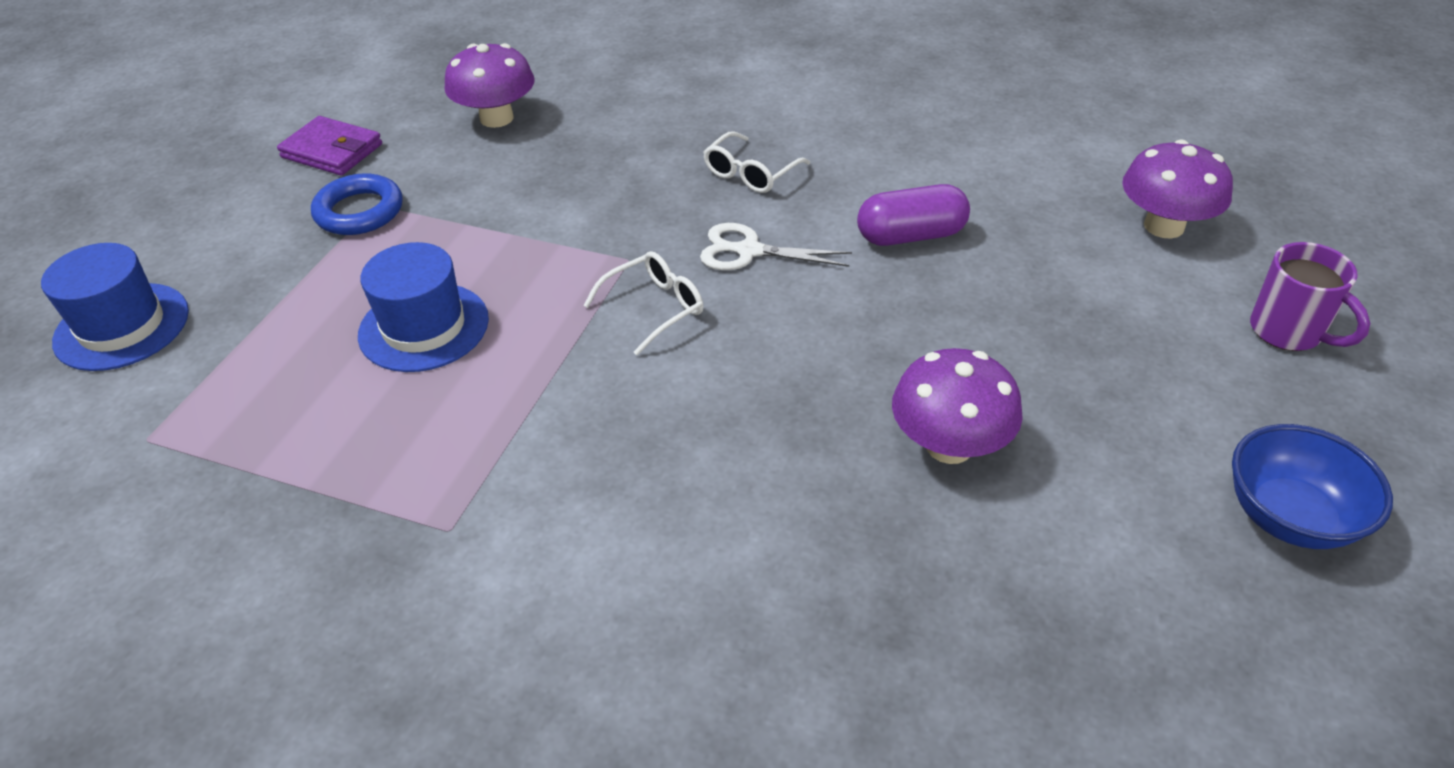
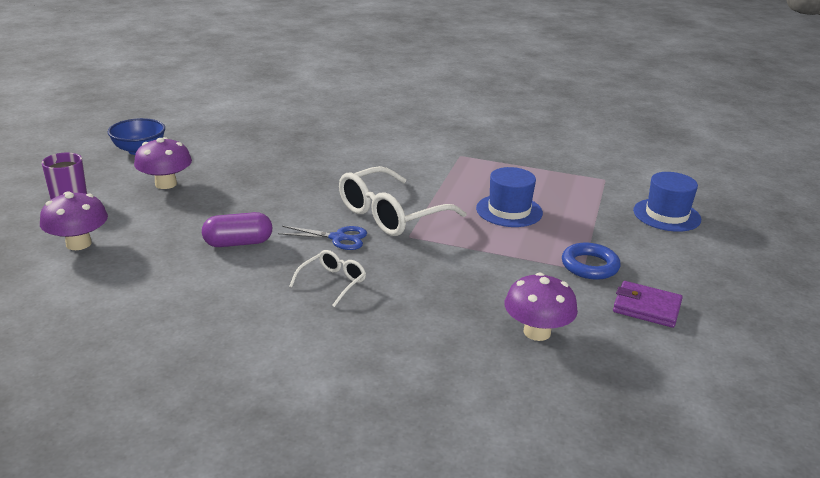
camera: 175 degrees right, 15 degrees down
white glasses [583,251,703,355] -> white glasses [339,166,467,236], size x1.99
white scissors [700,223,852,270] -> blue scissors [278,226,367,250]
purple mushroom [892,348,1023,464] -> purple mushroom moved to [134,137,192,189]

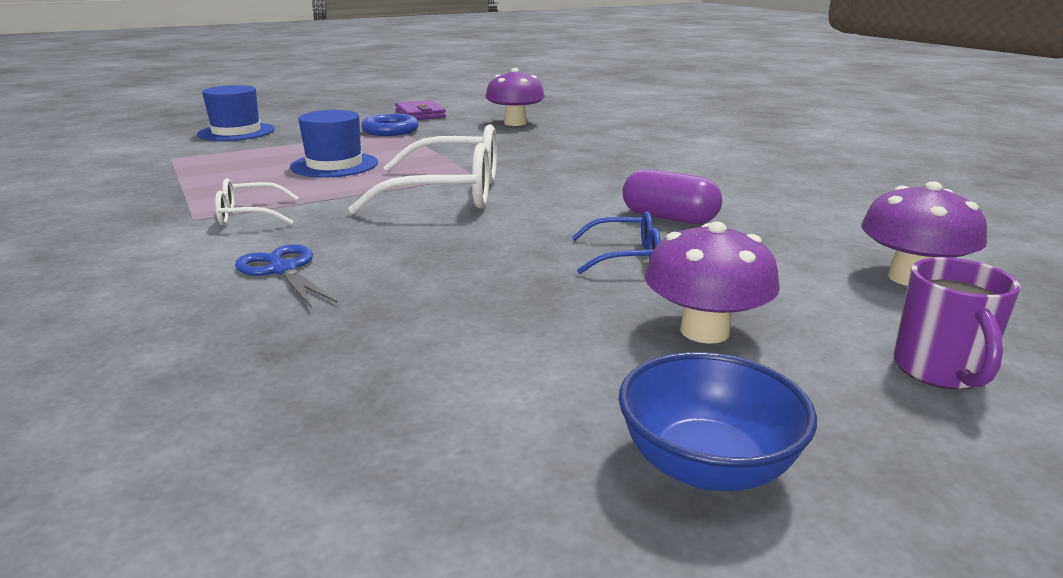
camera: 135 degrees left, 5 degrees down
blue scissors [278,226,367,250] -> blue scissors moved to [235,244,338,308]
white glasses [289,250,366,307] -> white glasses moved to [215,178,299,225]
none -> blue glasses [571,211,661,274]

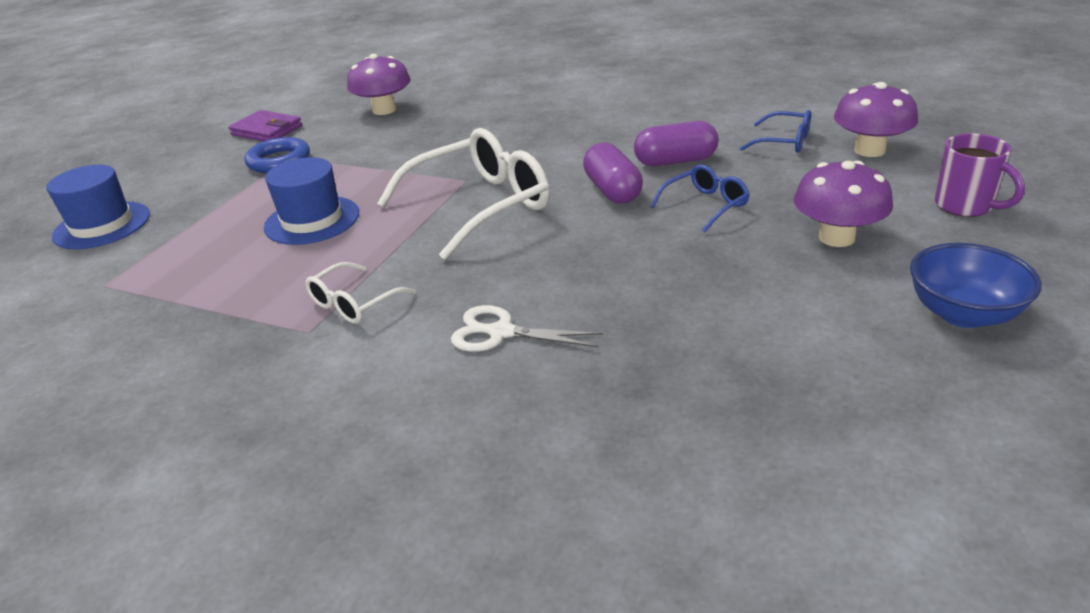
camera: 35 degrees left, 10 degrees up
blue scissors [235,244,338,308] -> white scissors [451,305,603,352]
none -> purple capsule [583,142,643,204]
none -> blue glasses [740,110,811,153]

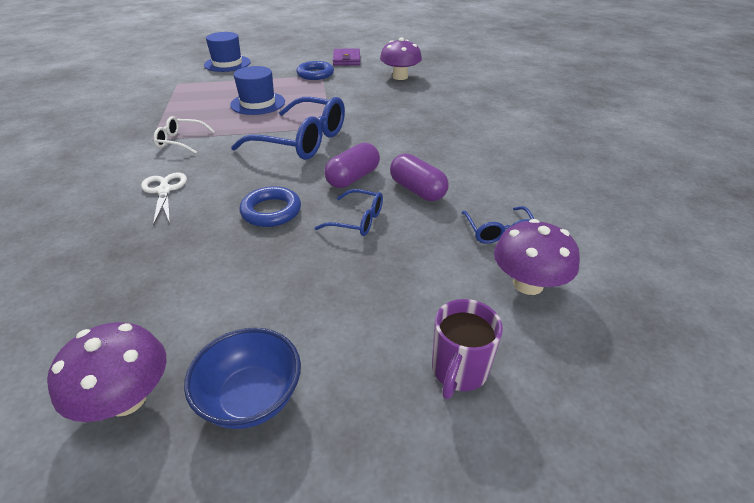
camera: 55 degrees right, 5 degrees up
white glasses [377,128,550,260] -> blue glasses [231,97,345,160]
purple mushroom [794,161,893,247] -> purple mushroom moved to [47,322,166,422]
none -> blue ring [239,186,301,227]

